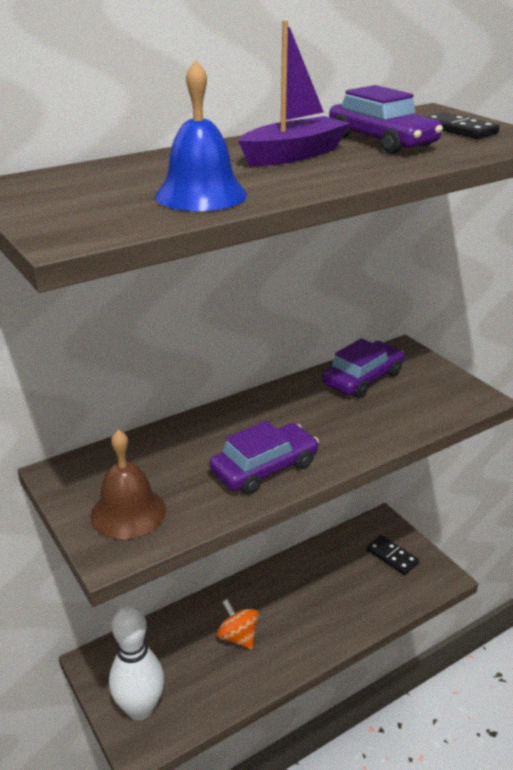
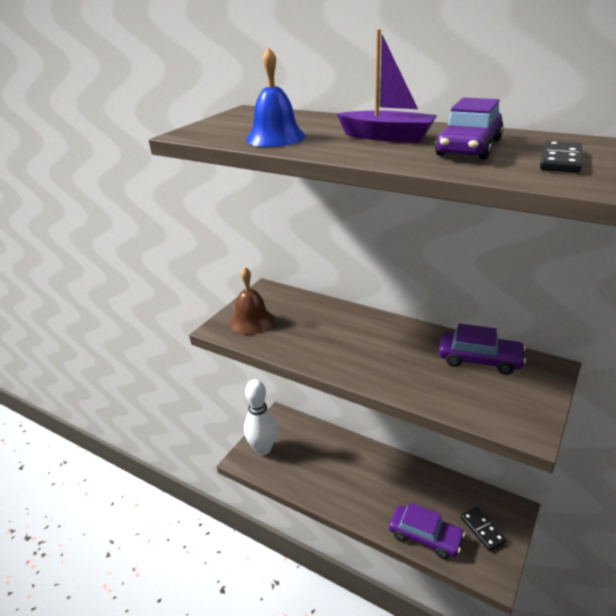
camera: 65 degrees right, 0 degrees up
purple car [209,421,319,494] -> purple car moved to [389,503,465,559]
orange spinning top [217,599,259,649] -> none
black domino [366,535,419,575] -> black domino turned 45 degrees counterclockwise [461,507,507,551]

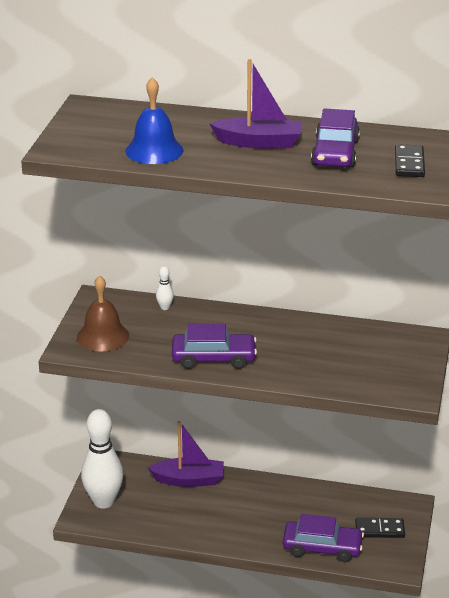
camera: 20 degrees left, 0 degrees up
purple car [438,323,526,375] -> purple car moved to [172,324,257,369]
black domino [461,507,507,551] -> black domino turned 45 degrees counterclockwise [355,518,405,538]
none -> purple boat [148,421,224,487]
none -> white bowling pin [156,266,174,310]

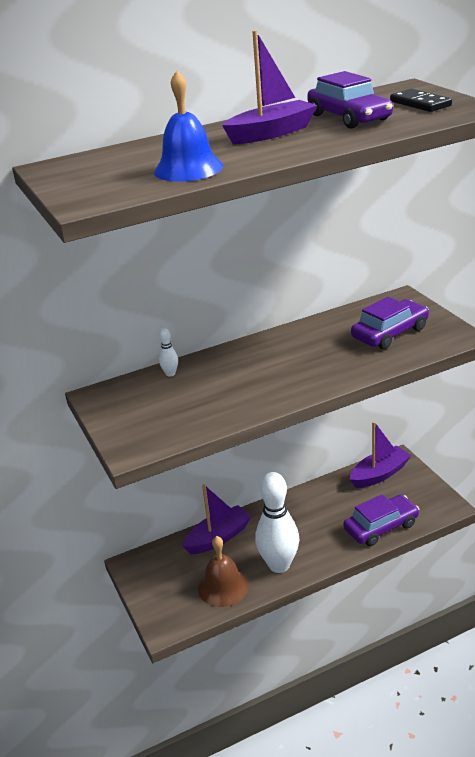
camera: 35 degrees left, 0 degrees up
brown bell [77,275,129,351] -> brown bell moved to [198,536,249,607]
white bowling pin [81,409,123,508] -> white bowling pin moved to [256,472,299,573]
purple car [172,324,257,369] -> purple car moved to [351,297,429,349]
black domino [355,518,405,538] -> none
none -> purple boat [350,421,411,488]

